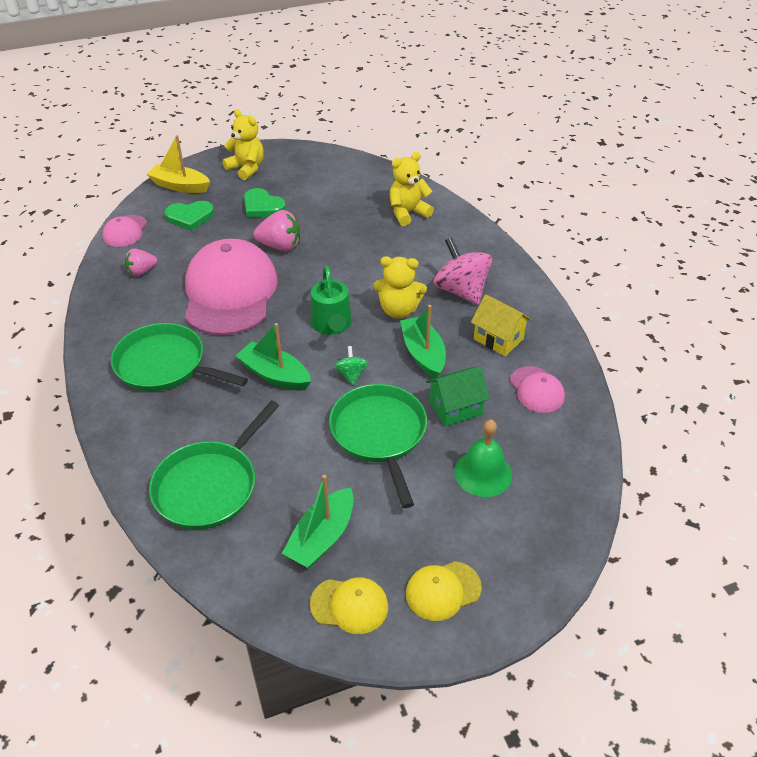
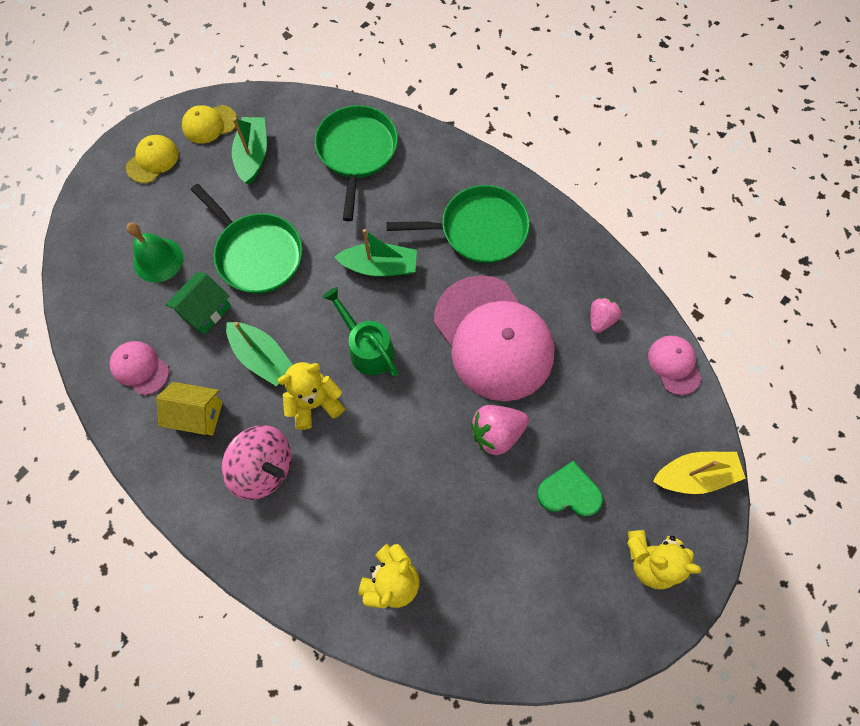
camera: 150 degrees right, 25 degrees up
green heart [164,201,215,231] -> none
green spinning top [334,346,369,385] -> none

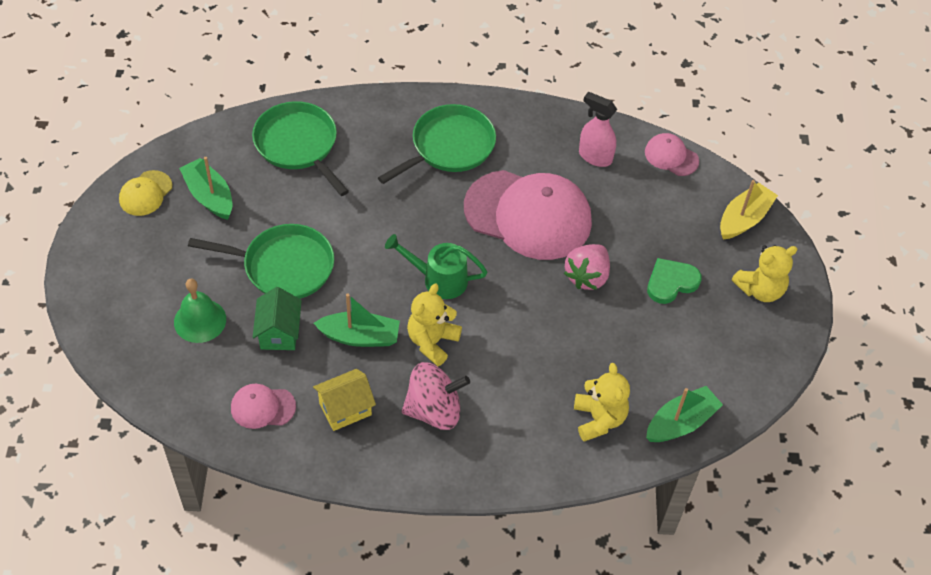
camera: 40 degrees left, 15 degrees down
yellow cap [126,135,179,183] -> none
green boat [334,229,417,277] -> green boat moved to [646,386,723,442]
pink strawberry [590,297,622,333] -> pink spray bottle [579,92,617,167]

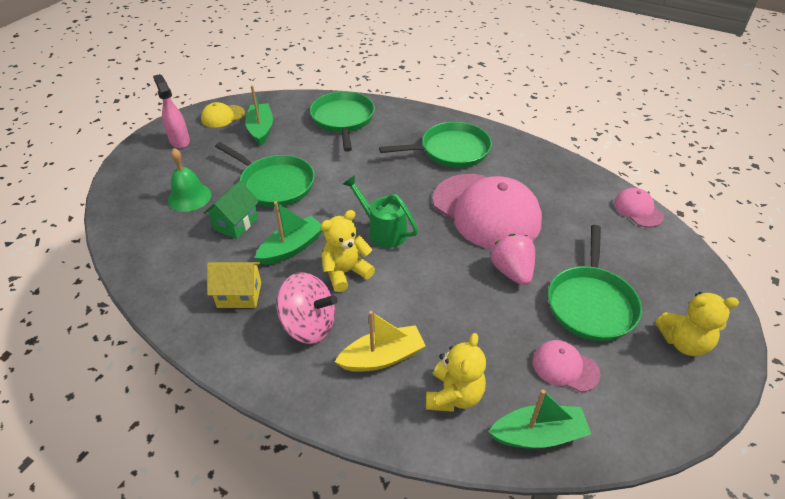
camera: 30 degrees right, 10 degrees down
pink cap [231,384,296,429] -> pink cap moved to [532,340,601,392]
green boat [313,293,400,347] -> green boat turned 75 degrees counterclockwise [255,201,322,265]
pink strawberry [564,244,610,290] -> pink strawberry turned 105 degrees clockwise [490,234,535,285]
pink spray bottle [579,92,617,167] -> pink spray bottle moved to [153,74,190,148]
green heart [647,258,702,304] -> green pan [548,225,642,341]
yellow boat [720,180,778,240] -> yellow boat moved to [335,311,426,372]

